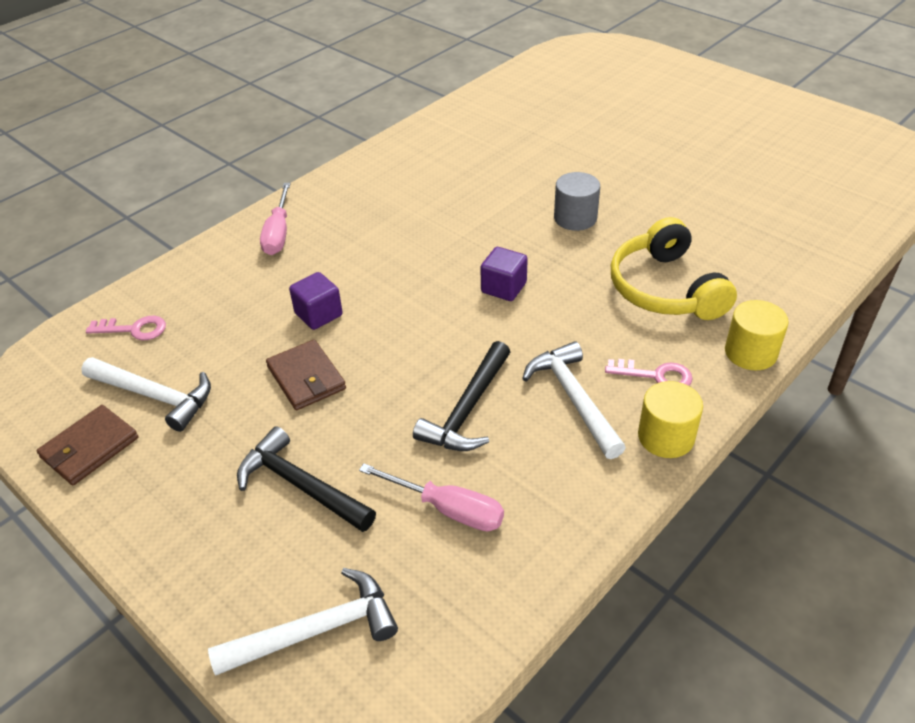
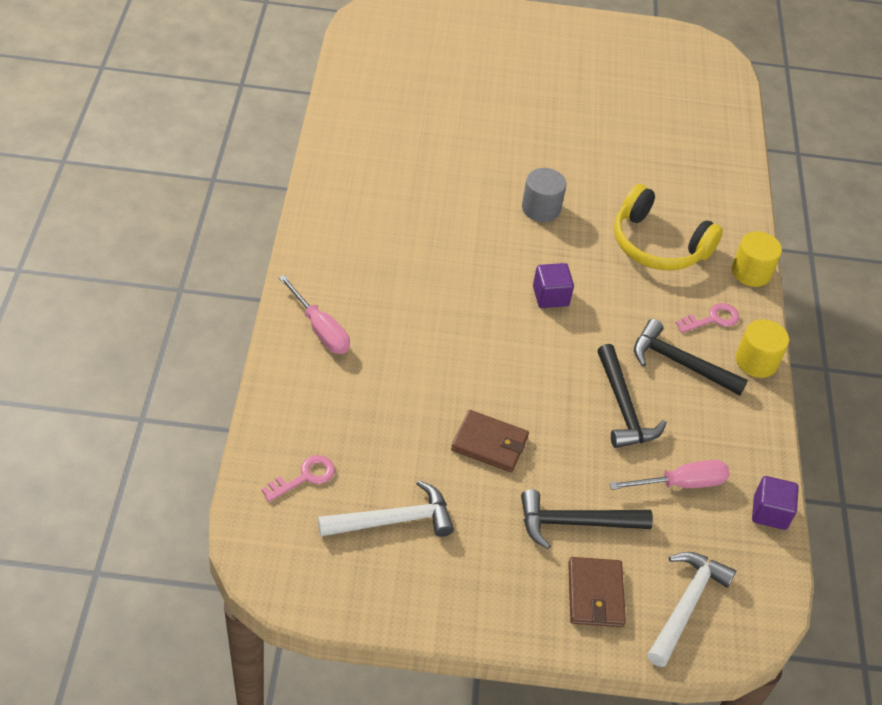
camera: 45 degrees left, 5 degrees up
brown wallet [37,405,138,485] -> brown wallet moved to [568,557,626,627]
purple cube [289,272,343,330] -> purple cube moved to [752,476,799,530]
white hammer [522,341,626,459] -> black hammer [634,319,748,396]

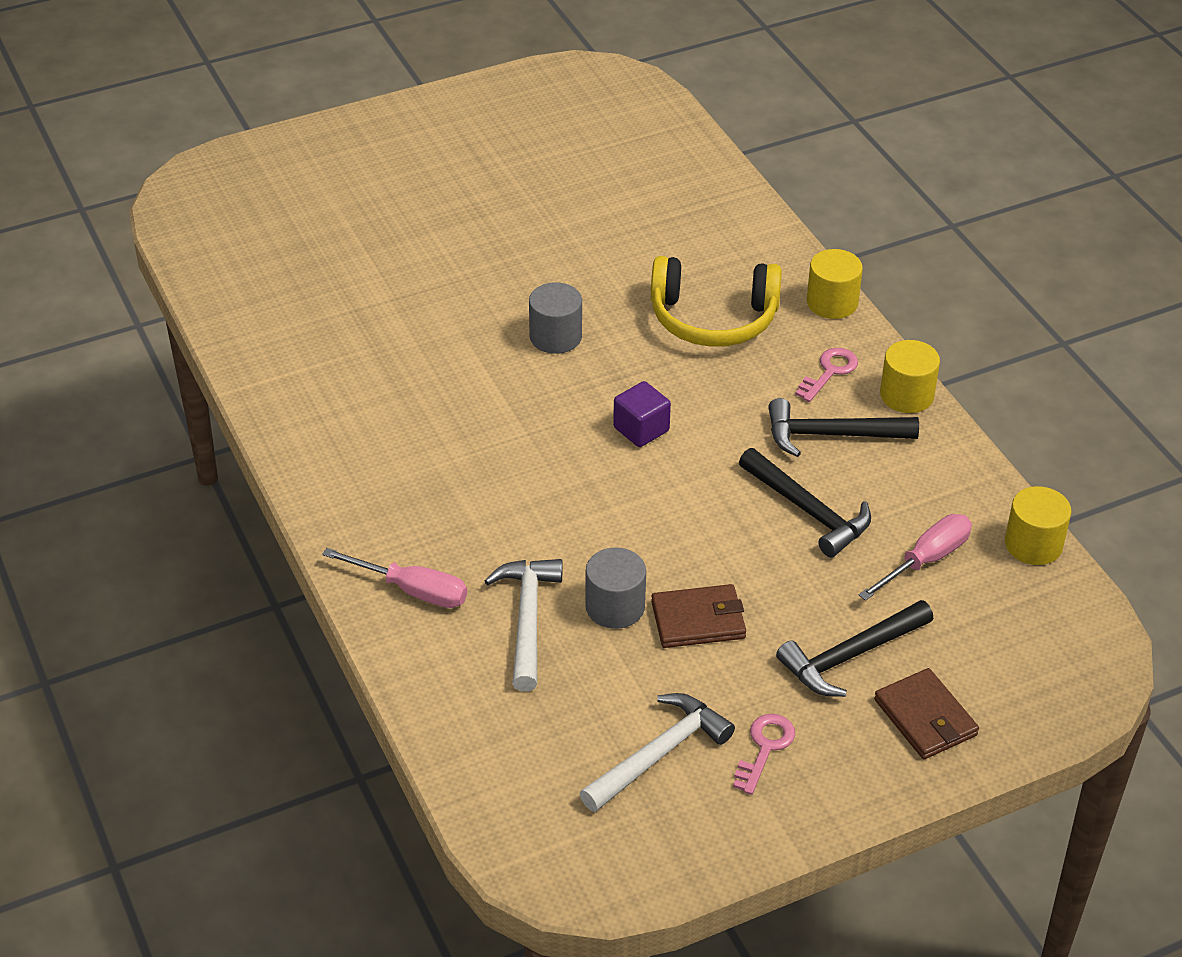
camera: 25 degrees left, 5 degrees down
pink key [261,455,335,502] -> pink key moved to [733,714,795,795]
white hammer [647,552,736,667] -> white hammer moved to [484,559,562,692]
purple cube [752,476,799,530] -> yellow cylinder [1005,486,1072,565]
none -> grey cylinder [585,547,646,629]

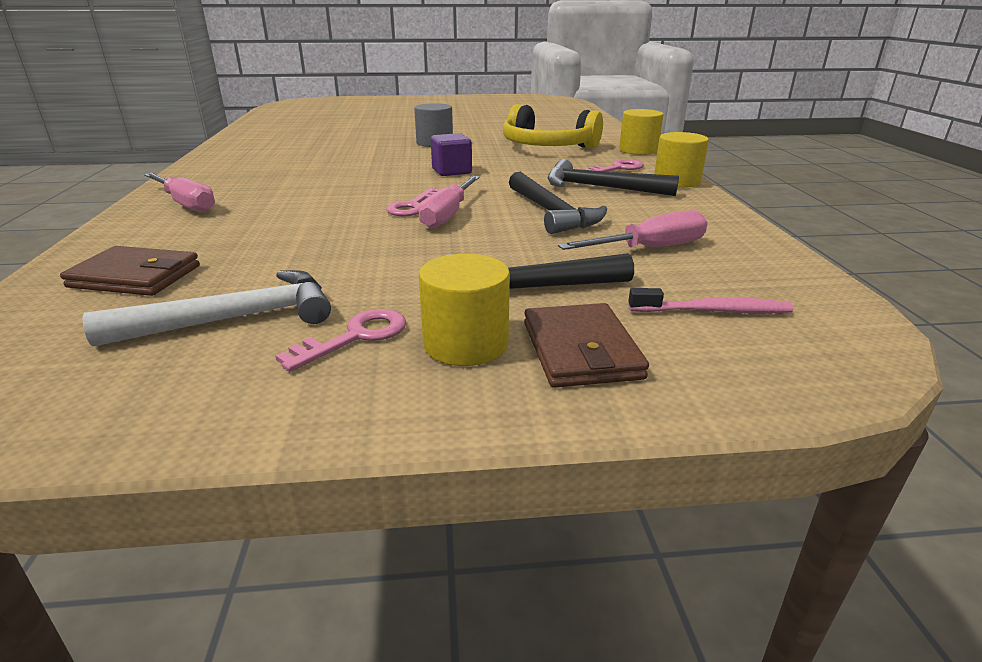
camera: 20 degrees right, 15 degrees down
white hammer [484,559,562,692] -> none
grey cylinder [585,547,646,629] -> none
brown wallet [651,584,746,648] -> brown wallet moved to [60,246,200,296]
yellow cylinder [1005,486,1072,565] -> yellow cylinder moved to [419,254,510,366]
none -> pink key [386,188,440,217]
none -> pink screwdriver [418,176,480,228]
none -> pink toothbrush [628,288,793,313]

